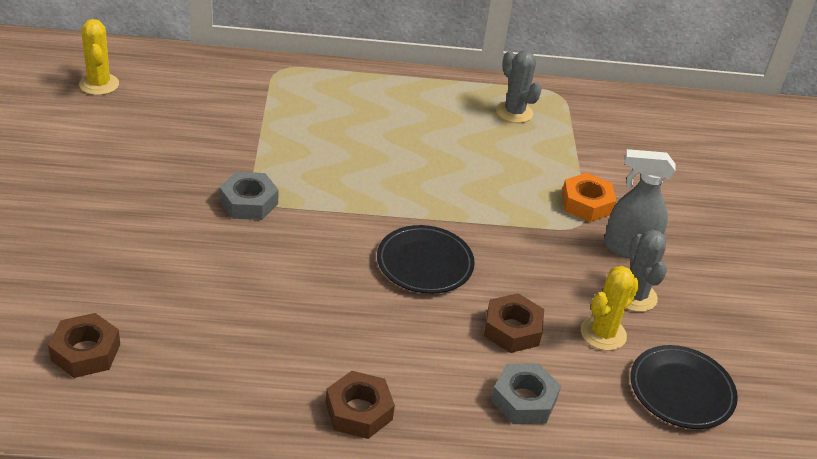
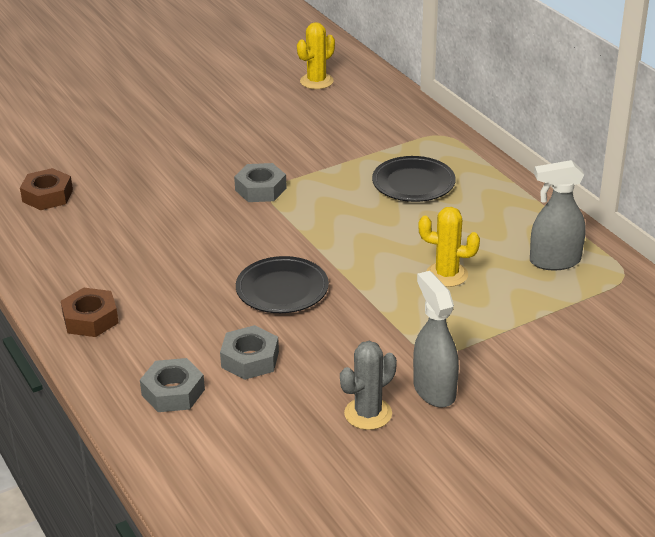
camera: 65 degrees right, 5 degrees down
brown nut [484,293,544,353] -> grey nut [220,325,279,380]
grey cactus [496,51,542,123] -> grey spray bottle [530,160,586,270]
orange nut [562,173,616,222] -> none
yellow cactus [581,266,640,351] -> yellow cactus moved to [418,207,480,287]
black plate [630,345,738,429] -> black plate moved to [372,156,456,202]

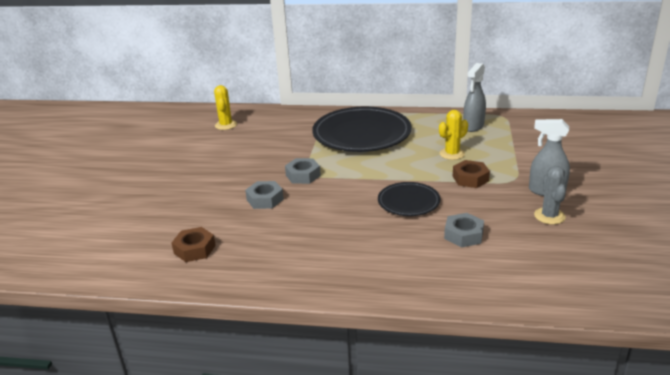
camera: 50 degrees left, 5 degrees down
brown nut [61,288,119,337] -> brown nut moved to [453,160,490,188]
grey nut [140,358,205,412] -> grey nut moved to [245,181,284,209]
black plate [372,156,456,202] -> black plate [312,106,412,152], size x1.91

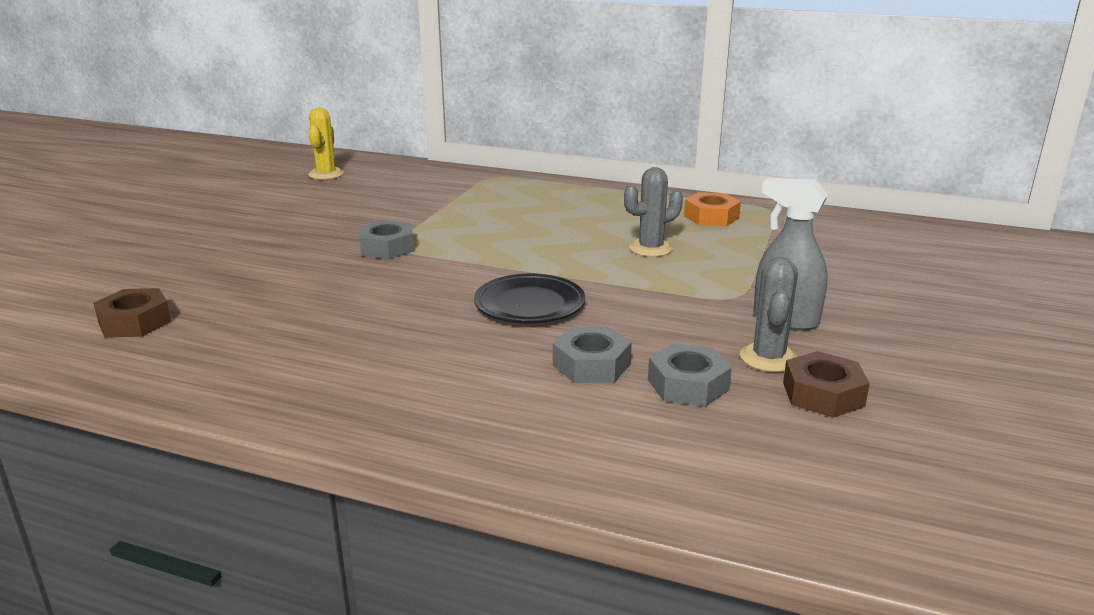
camera: 10 degrees right, 5 degrees down
grey nut [245,181,284,209] -> grey nut moved to [648,343,732,406]
black plate [312,106,412,152] -> none
yellow cactus [439,110,468,160] -> grey cactus [624,167,683,257]
brown nut [453,160,490,188] -> brown nut moved to [783,351,870,418]
grey spray bottle [463,63,486,132] -> orange nut [684,192,741,226]

